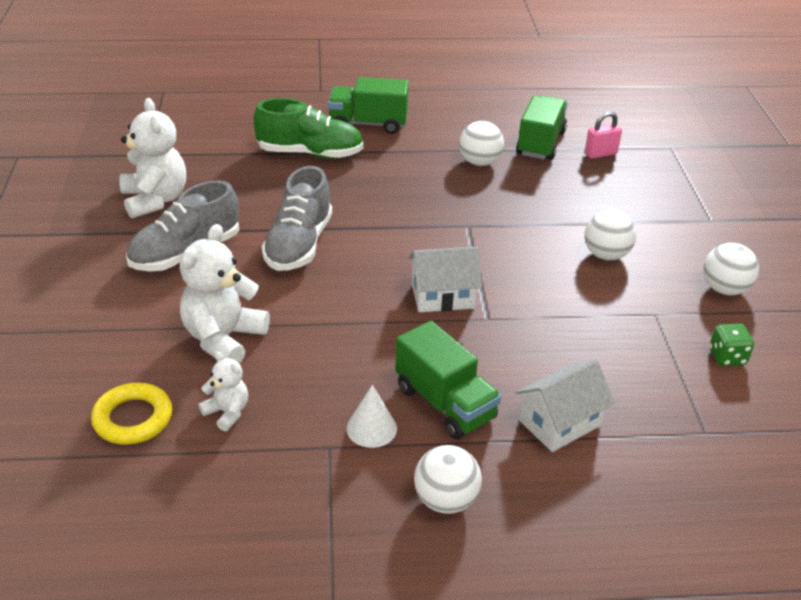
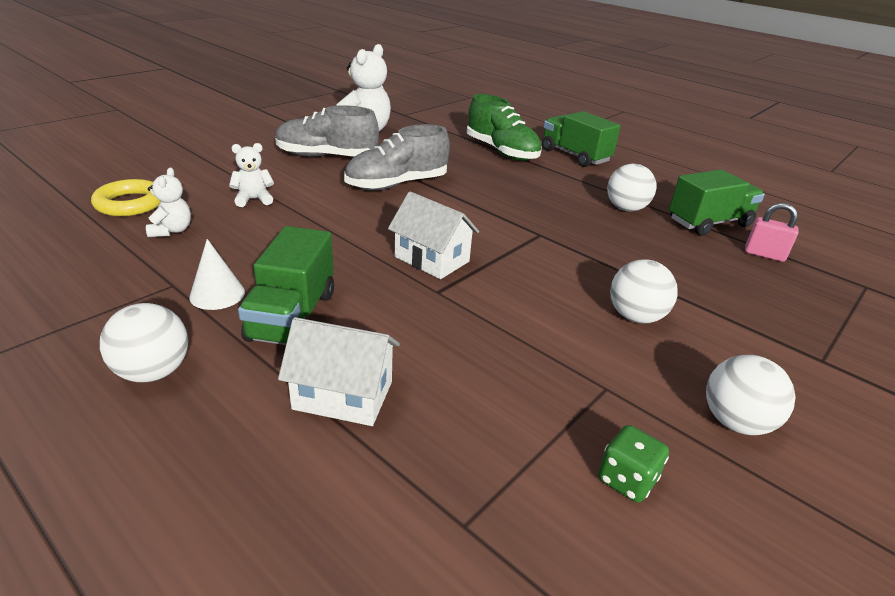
camera: 45 degrees right, 5 degrees down
white teddy bear [180,224,270,364] -> white teddy bear [229,143,274,207], size x0.53

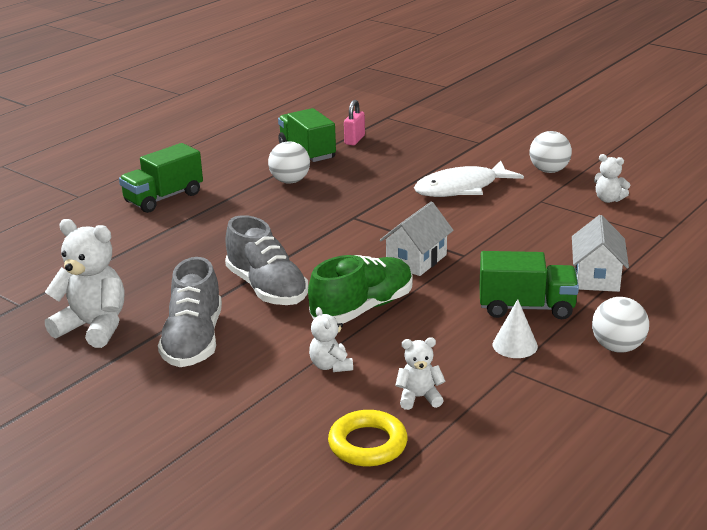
camera: 90 degrees left, 5 degrees down
green shoe [467,94,542,161] -> green shoe moved to [308,255,413,324]
green dice [598,425,669,503] -> white teddy bear [594,154,630,203]
white ball [610,259,678,323] -> white fish [414,161,524,197]

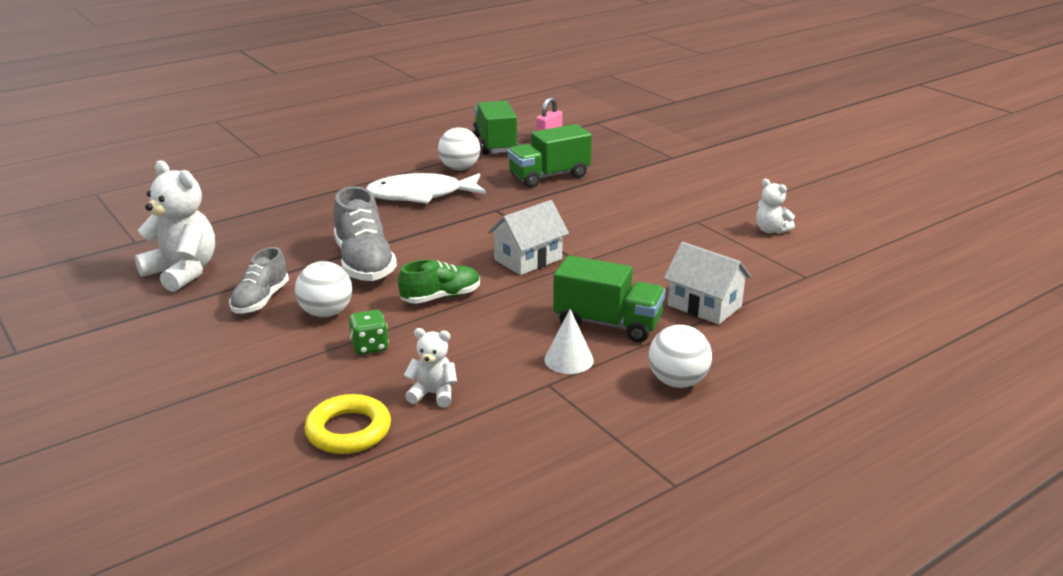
camera: 15 degrees right, 0 degrees up
green truck [119,143,203,213] -> green truck moved to [508,124,592,188]
grey shoe [158,257,222,367] -> grey shoe [229,247,289,313], size x0.64
green shoe [308,255,413,324] -> green shoe [398,260,480,304], size x0.64
white teddy bear [309,307,353,372] -> green dice [349,310,389,355]
white fish [414,161,524,197] -> white fish moved to [366,173,486,204]
white ball [529,131,572,173] -> white ball moved to [295,261,352,318]
white house [572,215,629,292] -> white house turned 75 degrees counterclockwise [664,242,752,325]

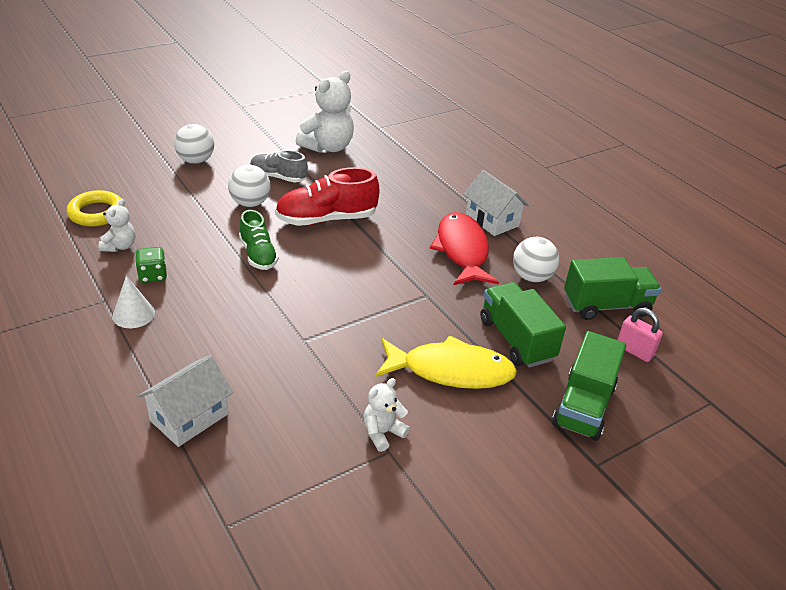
camera: 90 degrees right, 10 degrees up
grey shoe [334,186,397,281] -> red shoe [275,167,379,226]
green dice [349,310,389,355] -> green dice moved to [135,247,167,283]
white fish [366,173,486,204] -> red fish [430,212,499,285]
white house [488,200,569,275] -> white house moved to [463,170,529,236]
green truck [553,255,665,342] -> green truck moved to [552,331,626,441]
white ball [649,325,712,388] -> white ball moved to [174,124,214,164]
white teddy bear [756,179,795,234] -> white teddy bear moved to [364,378,410,452]
none -> yellow fish [376,335,517,389]

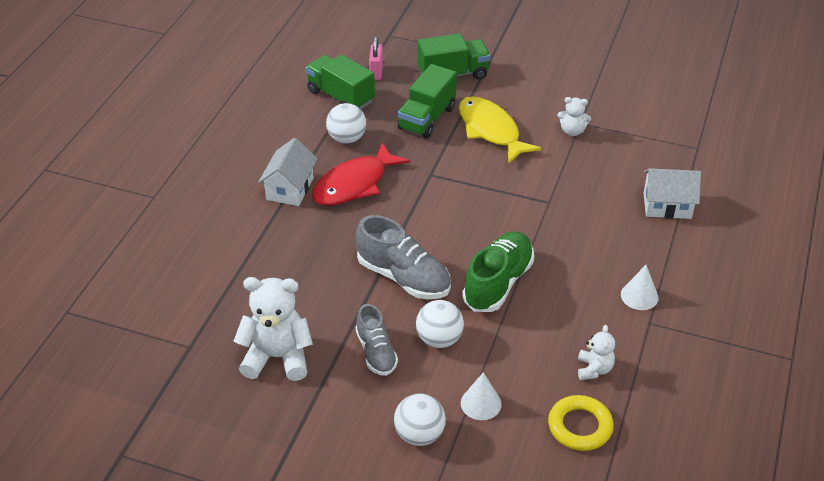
camera: 125 degrees left, 5 degrees up
white teddy bear [98,199,135,252] -> white teddy bear turned 120 degrees clockwise [578,325,615,380]
green dice [135,247,167,283] -> none
green shoe [239,210,279,270] -> green shoe [462,231,534,312], size x1.57
red shoe [275,167,379,226] -> grey shoe [356,215,451,299]
none -> white cone [461,372,502,420]

